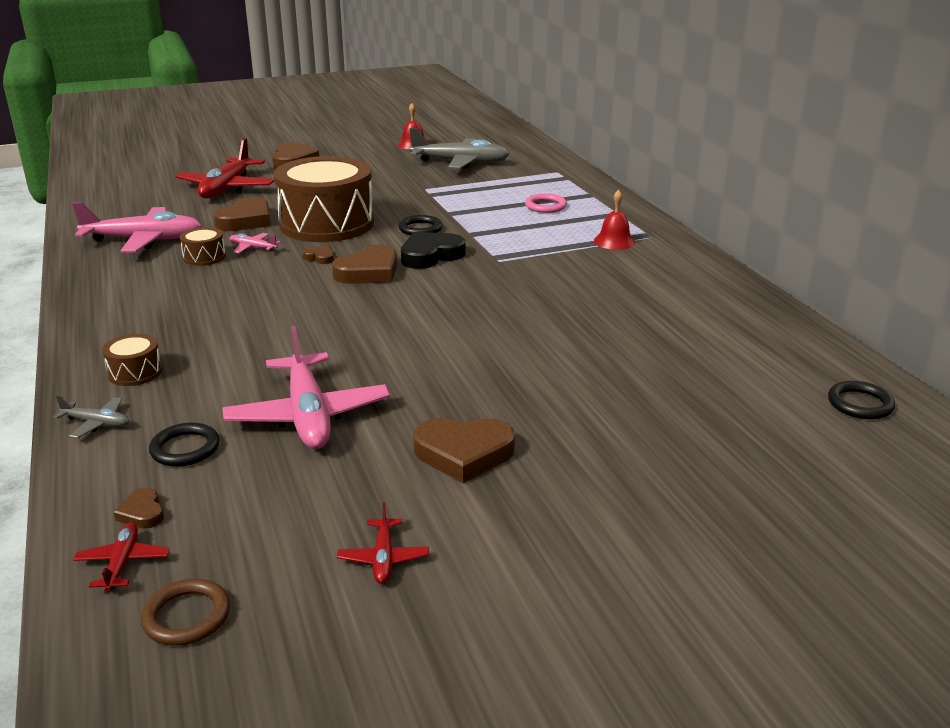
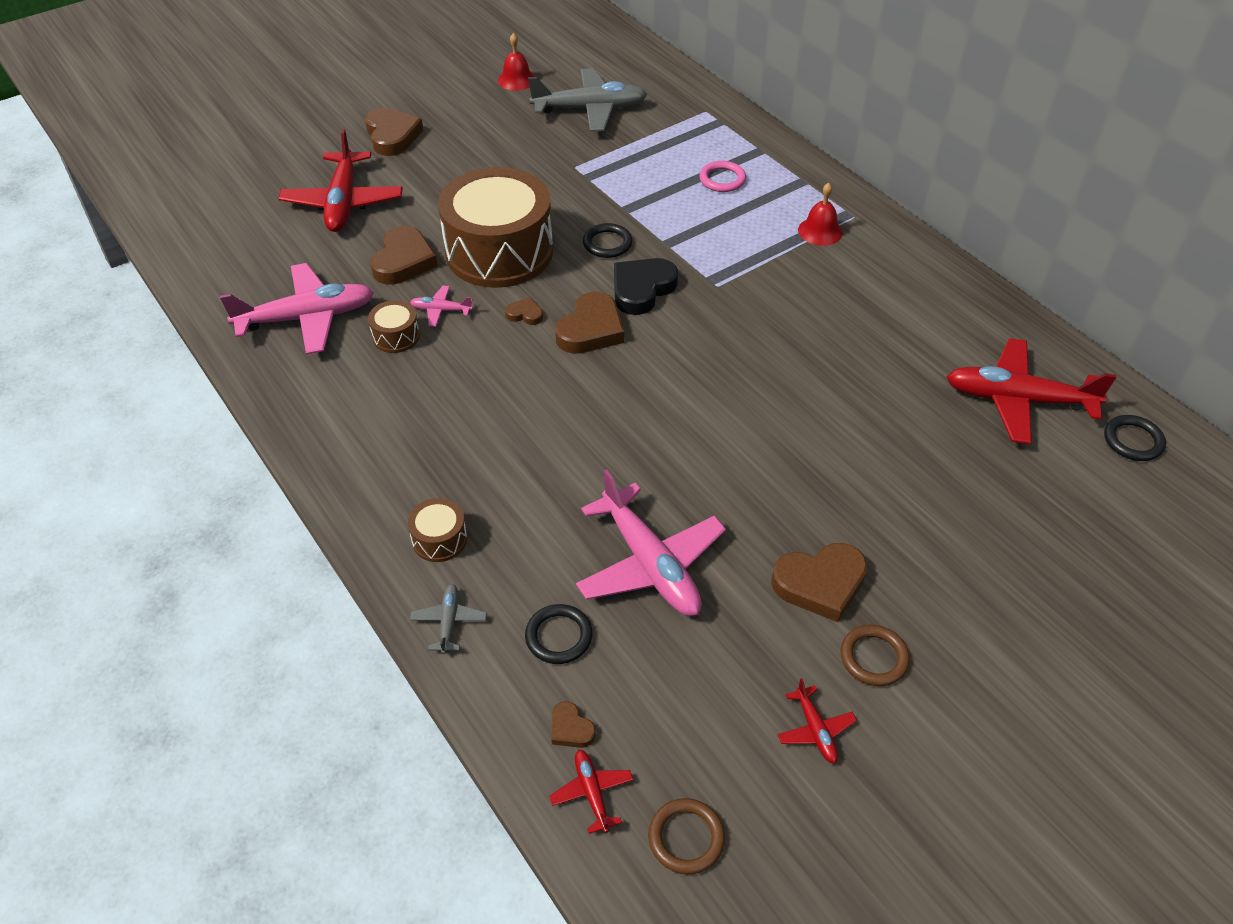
camera: 15 degrees left, 20 degrees up
grey plane [53,395,129,438] -> grey plane turned 90 degrees counterclockwise [410,584,487,654]
none -> brown ring [840,625,910,686]
none -> red plane [947,338,1116,444]

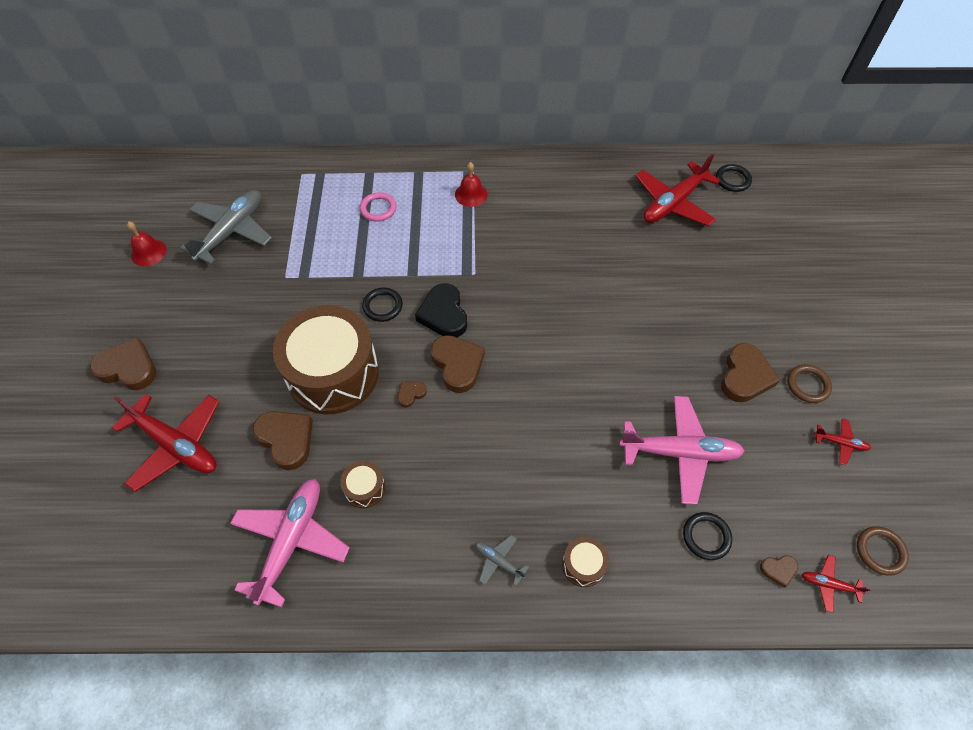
camera: 55 degrees left, 10 degrees up
pink plane [410,286,473,327] -> none
grey plane [410,584,487,654] -> grey plane moved to [476,535,529,586]

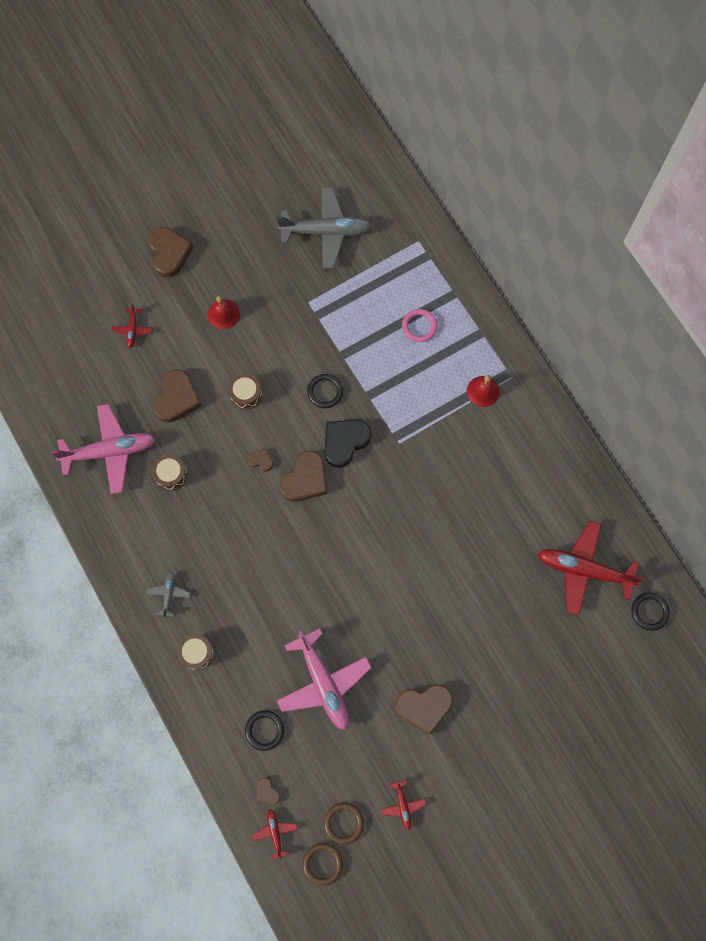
camera: 60 degrees right, 15 degrees up
red plane [112,394,219,492] -> red plane [111,304,153,348], size x0.45
red bell [127,222,167,266] -> red bell moved to [208,296,240,329]
brown drum [273,305,379,415] -> brown drum [228,373,262,410], size x0.41
brown ring [787,364,832,403] -> brown ring moved to [324,802,364,845]

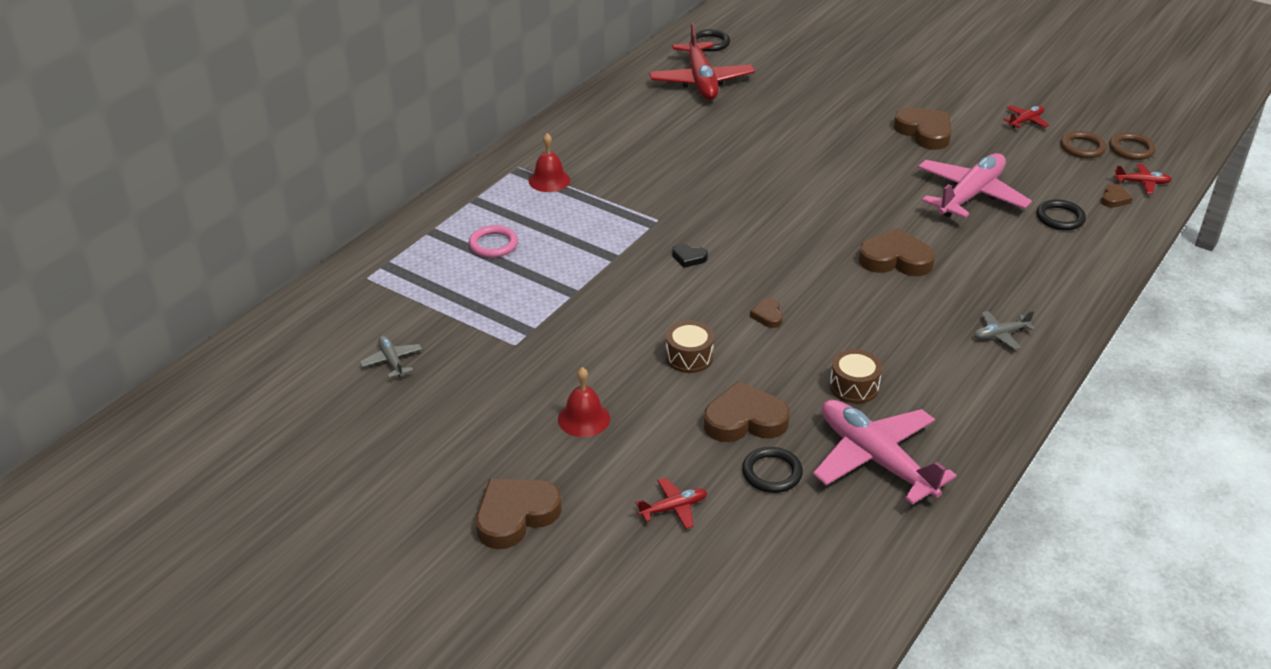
camera: 115 degrees left, 35 degrees down
brown drum [177,634,214,670] -> none
red plane [252,809,298,860] -> red plane turned 135 degrees counterclockwise [1114,164,1172,194]
grey plane [277,187,372,268] -> grey plane [360,335,422,378], size x0.45
brown heart [280,451,327,502] -> brown heart moved to [858,228,935,276]
black ring [307,374,343,408] -> black ring moved to [742,447,803,493]
black heart [324,420,372,468] -> black heart [672,243,708,268], size x0.49

